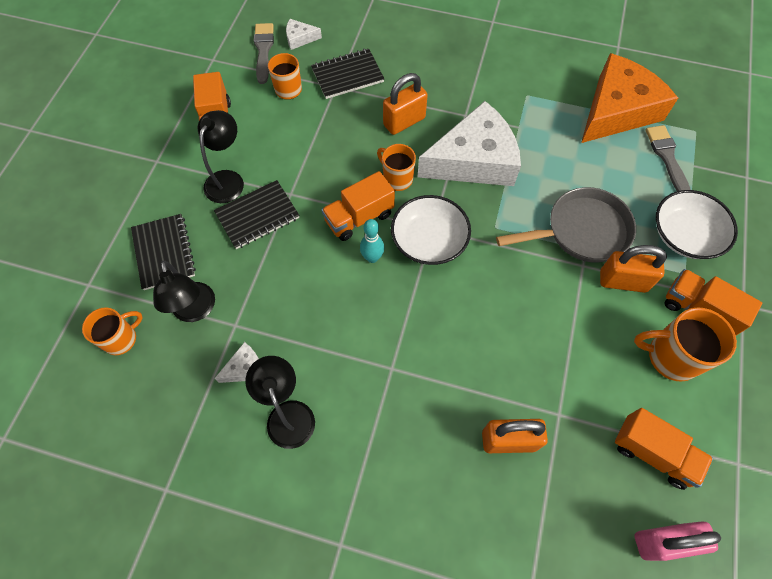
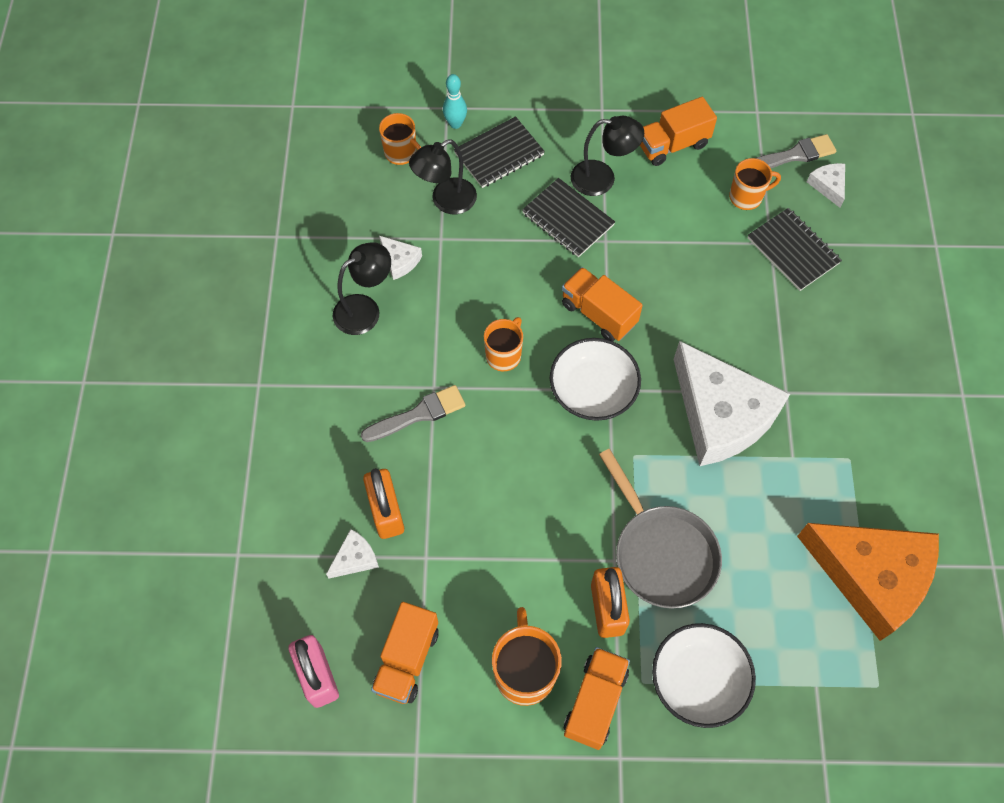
camera: 75 degrees right, 0 degrees up
turquoise bowling pin [360,219,384,263] -> turquoise bowling pin moved to [443,74,467,129]
orange mug [377,144,416,191] -> orange mug moved to [484,317,523,371]
orange padlock [383,73,428,135] -> none
grey brush [645,125,691,191] -> grey brush moved to [361,385,466,442]
none -> white cheese [326,529,379,579]

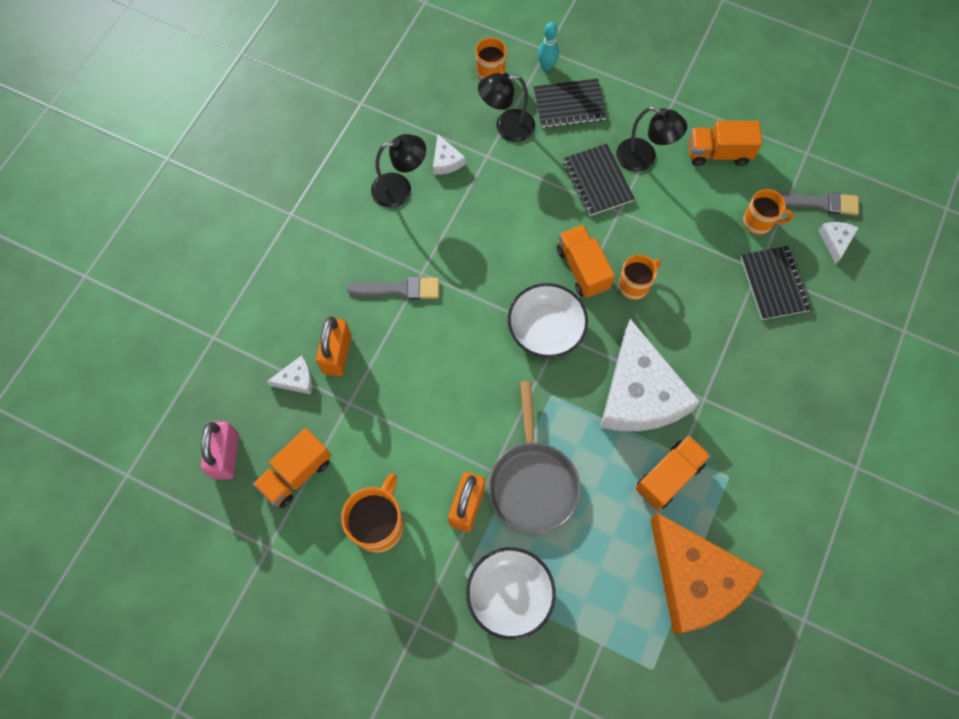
camera: 25 degrees right, 5 degrees up
orange mug [484,317,523,371] -> orange mug moved to [618,255,661,300]
orange truck [564,647,630,750] -> orange truck moved to [636,435,711,510]

